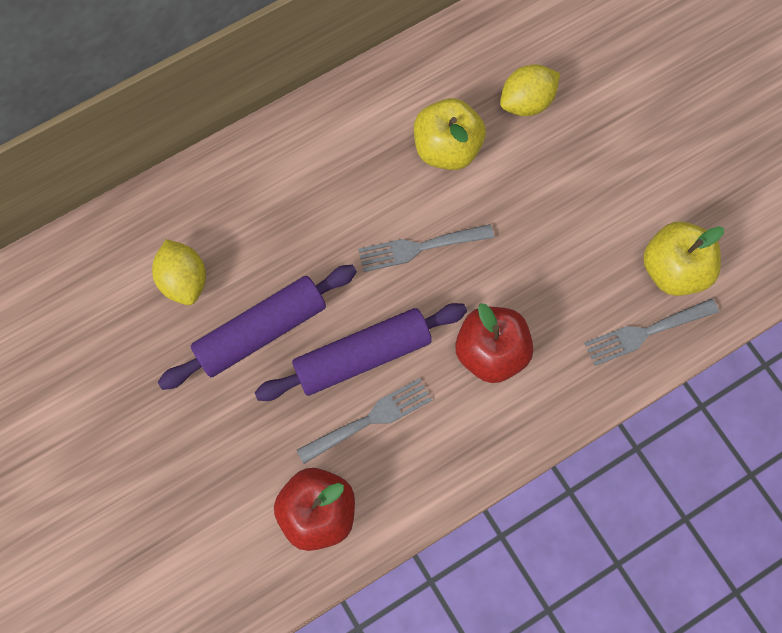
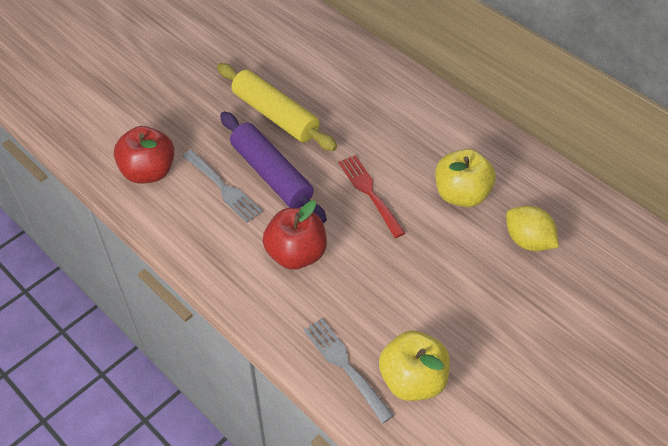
camera: 75 degrees right, 20 degrees down
yellow lemon [152,239,206,305] -> none
purple rolling pin [158,265,357,390] -> yellow rolling pin [217,63,337,151]
grey fork [358,224,494,272] -> red fork [338,155,405,238]

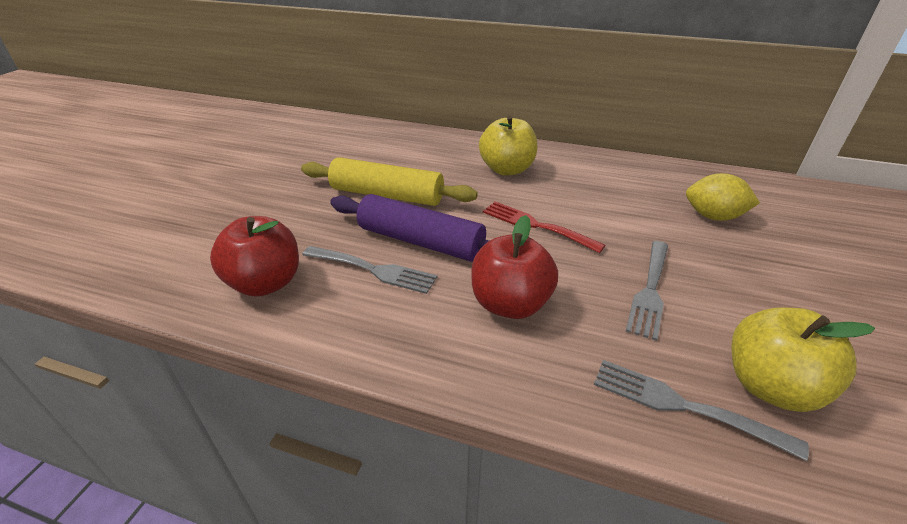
camera: 25 degrees left, 15 degrees down
yellow apple [435,149,496,207] -> yellow apple moved to [479,115,537,176]
none -> grey fork [626,241,668,341]

